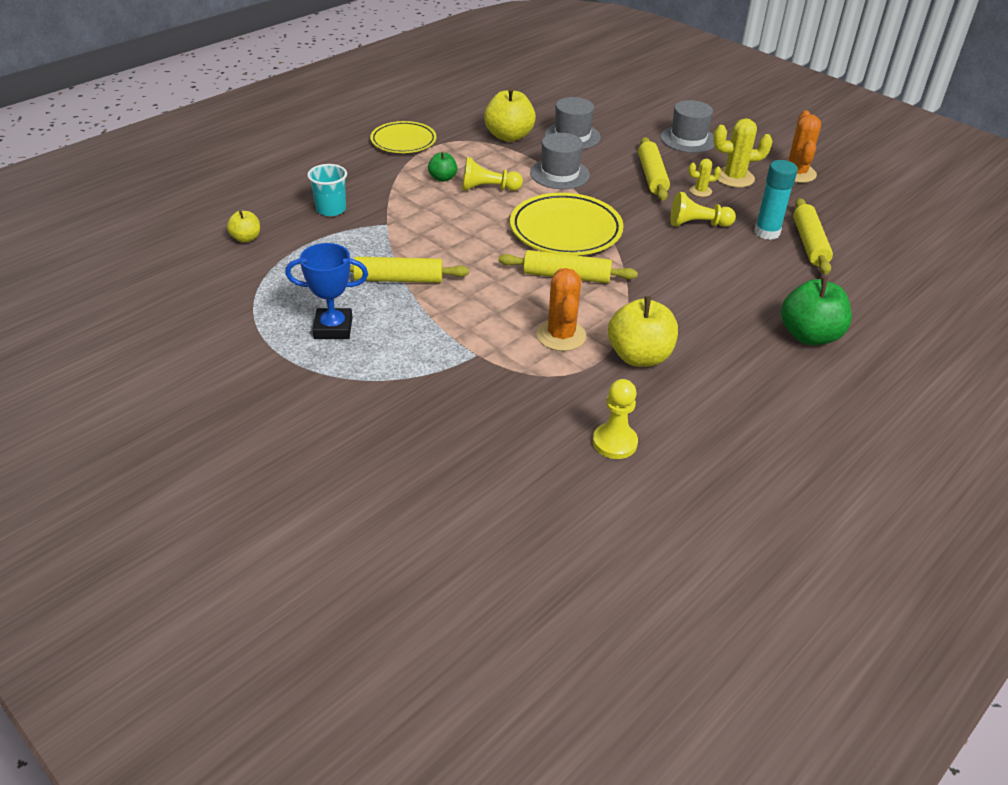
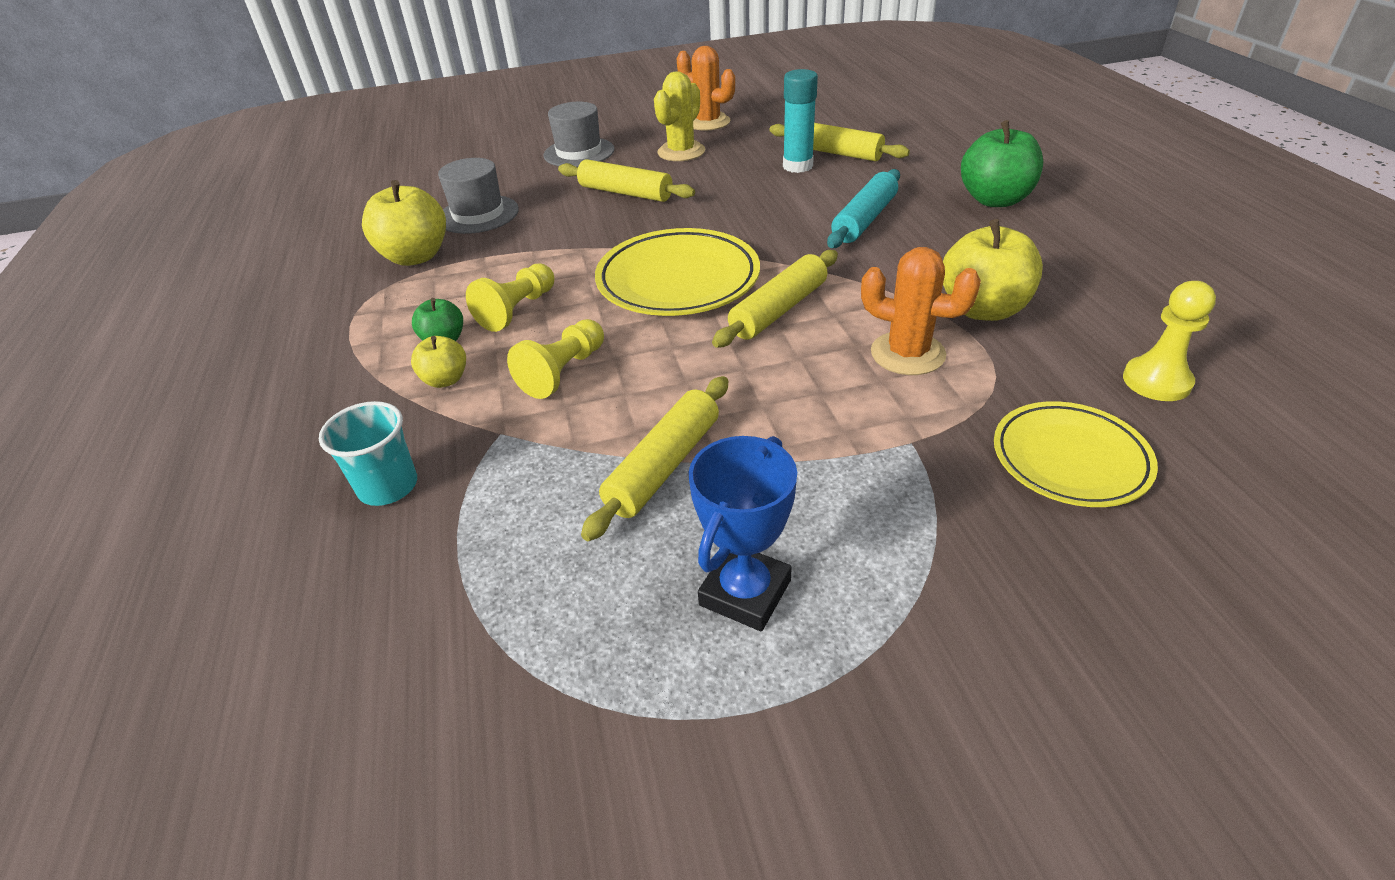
camera: 55 degrees left, 0 degrees up
yellow apple [227,211,260,243] -> yellow apple moved to [411,336,466,388]
yellow plate [370,121,437,153] -> yellow plate moved to [994,401,1158,507]
grey hat [530,133,590,189] -> none
yellow pawn [670,192,736,227] -> yellow pawn moved to [507,319,604,399]
yellow cactus [688,159,721,197] -> none
none -> turquoise rolling pin [827,169,900,248]

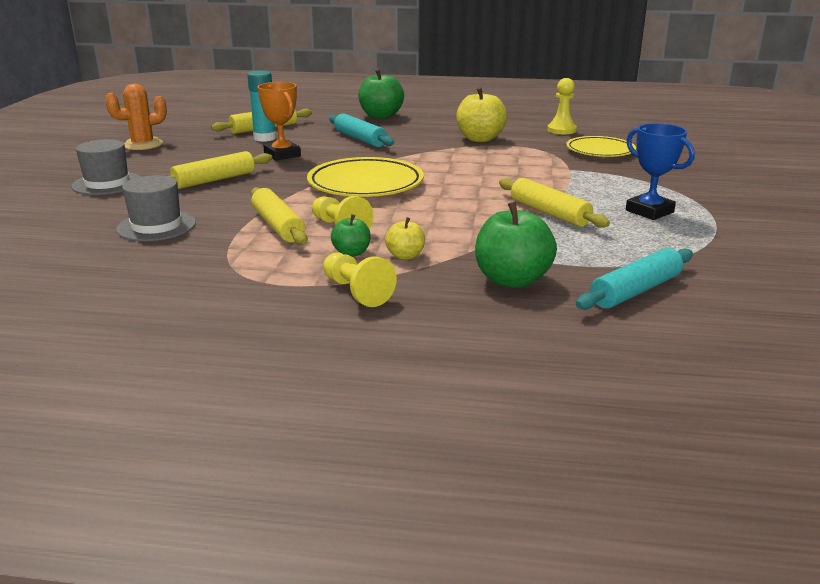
camera: 70 degrees left, 15 degrees down
turquoise cup [319,401,417,506] -> green apple [475,202,557,288]
yellow apple [362,180,446,266] -> none
yellow pawn [507,319,604,399] -> yellow pawn moved to [323,253,397,307]
yellow cactus [654,71,705,161] -> none
yellow rolling pin [712,250,838,348] -> yellow rolling pin moved to [251,187,308,245]
orange cactus [861,247,981,375] -> none
none -> orange trophy [257,82,301,161]
none -> turquoise rolling pin [576,248,693,310]

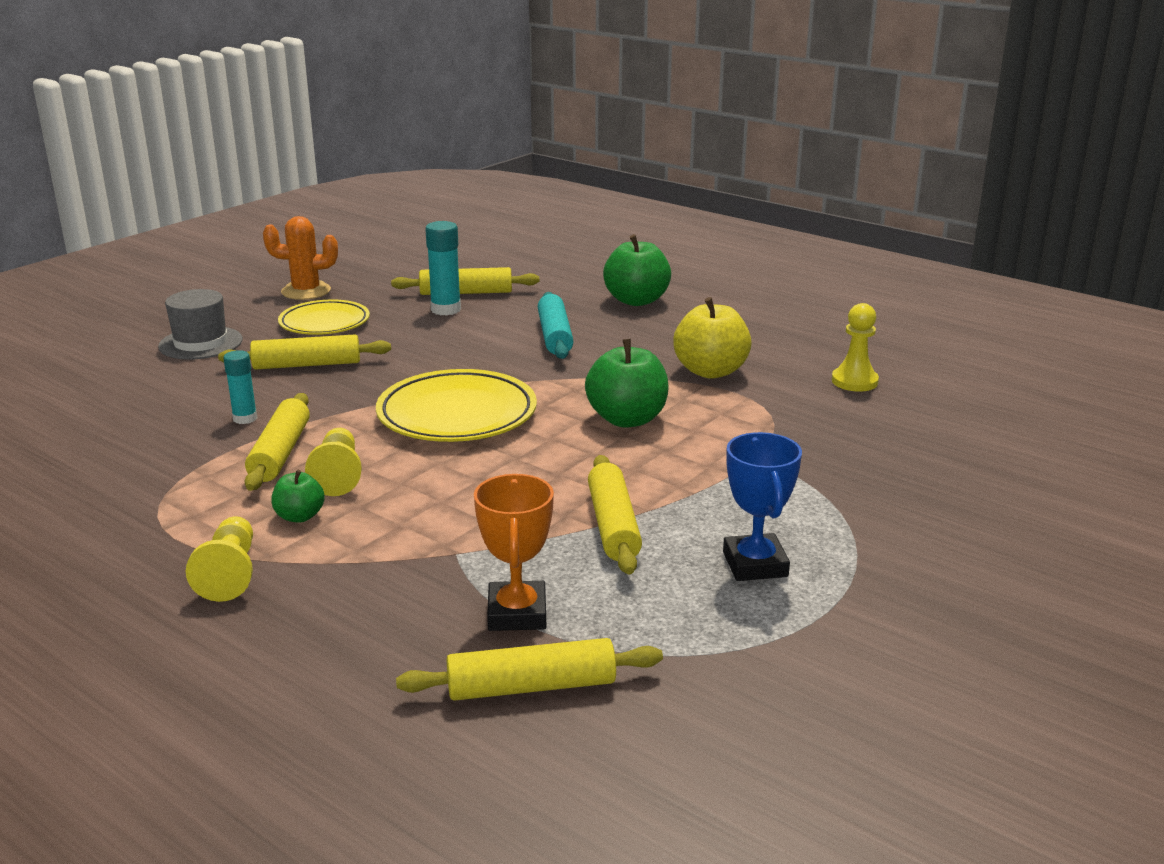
camera: 30 degrees right, 0 degrees up
grey hat [116,175,196,241] -> none
orange trophy [257,82,301,161] -> orange trophy moved to [474,474,554,631]
yellow apple [385,217,425,260] -> none
green apple [475,202,557,288] -> green apple moved to [585,339,668,428]
yellow plate [566,136,636,157] -> yellow plate moved to [278,299,370,335]
turquoise rolling pin [576,248,693,310] -> yellow rolling pin [396,638,663,701]
none -> turquoise glue stick [223,350,257,424]

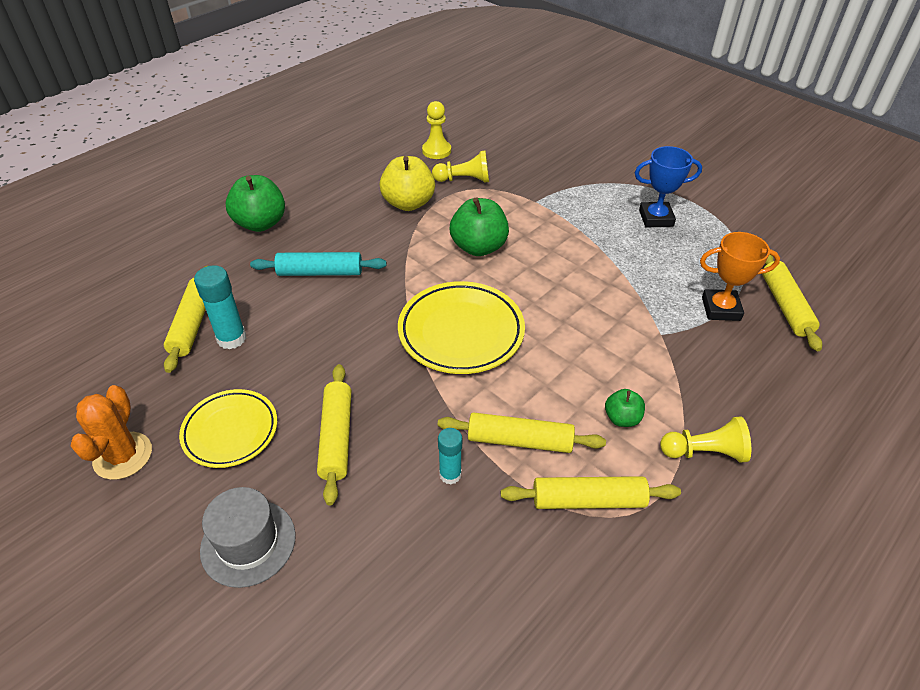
camera: 85 degrees left, 20 degrees up
yellow pawn [305,428,362,496] -> yellow pawn moved to [432,151,489,183]
yellow rolling pin [588,455,642,575] -> yellow rolling pin moved to [501,476,681,509]

